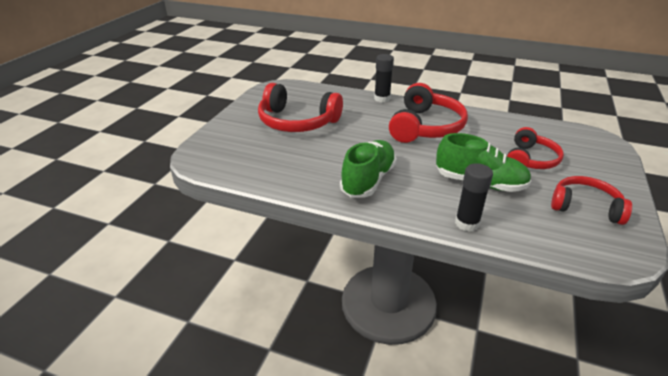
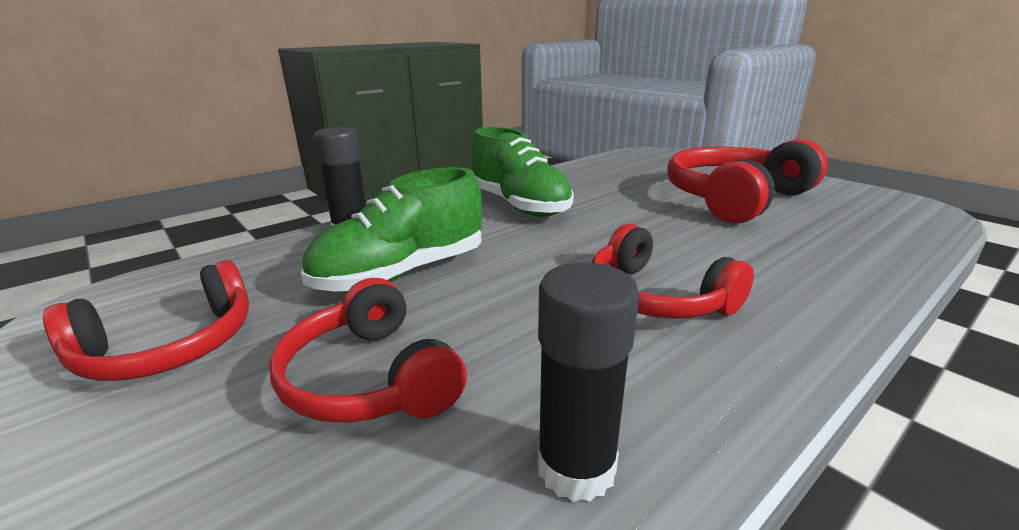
camera: 120 degrees right, 10 degrees down
black glue stick [374,54,394,103] -> black glue stick moved to [537,263,640,502]
red headphones [389,83,468,143] -> red headphones [592,224,754,319], size x0.64

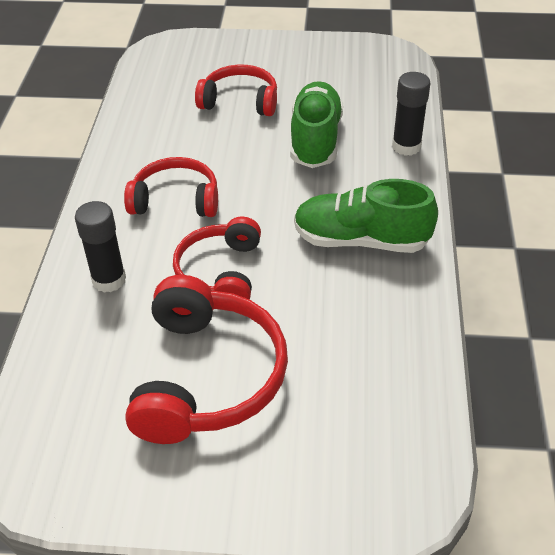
camera: 135 degrees right, 20 degrees up
red headphones [43,260,249,381] -> red headphones moved to [173,217,261,299]
black glue stick [537,263,640,502] -> black glue stick moved to [75,201,126,292]

